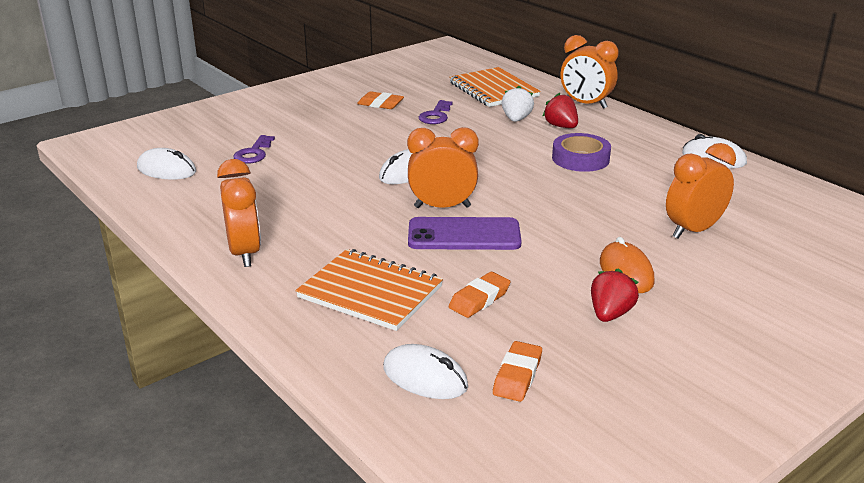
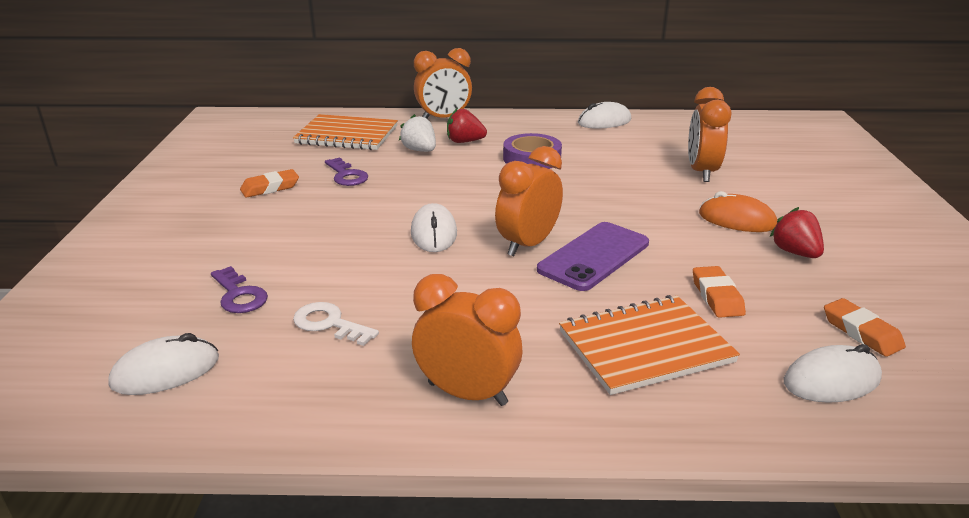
camera: 50 degrees left, 0 degrees up
none -> white key [293,302,379,346]

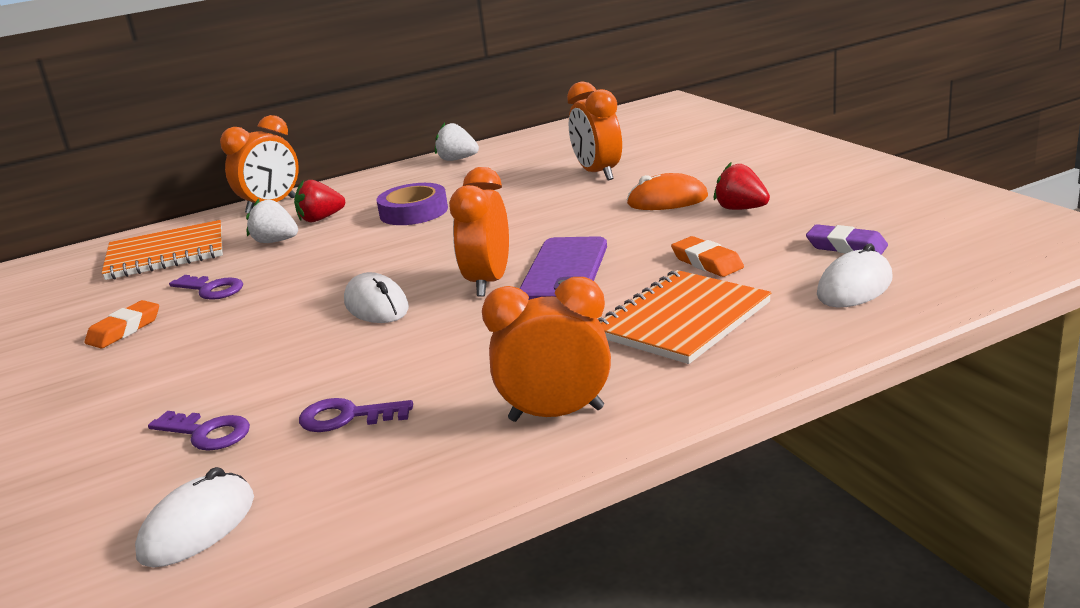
camera: 25 degrees left, 5 degrees down
white key [293,302,379,346] -> purple key [299,398,413,432]
white mouse [578,102,631,128] -> white strawberry [435,123,479,161]
orange eraser [824,298,906,357] -> purple eraser [806,224,888,255]

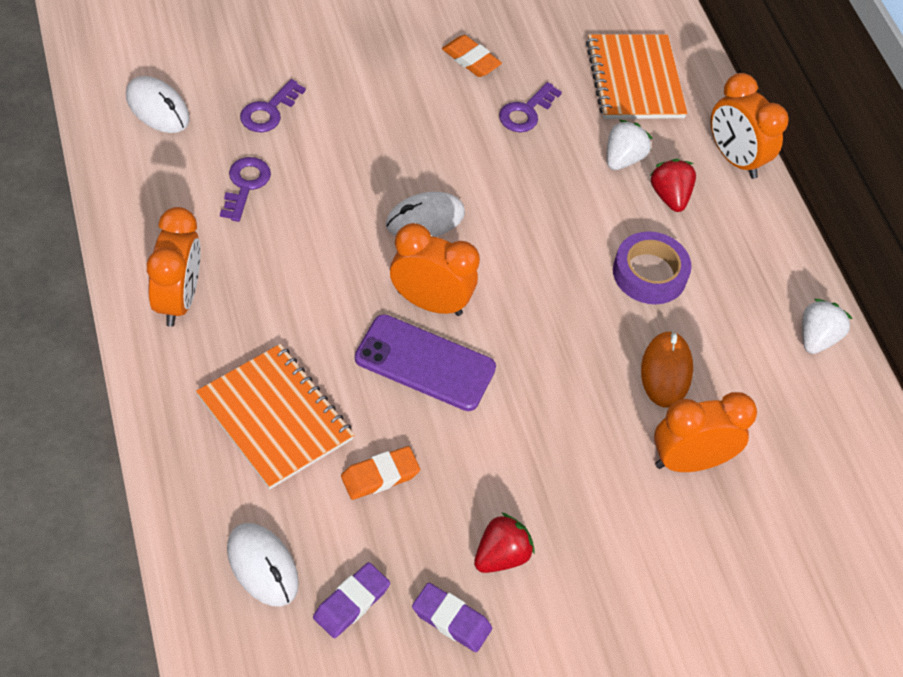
camera: 90 degrees right, 30 degrees up
orange mouse [627,173,708,210] -> orange mouse moved to [641,331,693,407]
none -> purple eraser [412,583,492,652]

